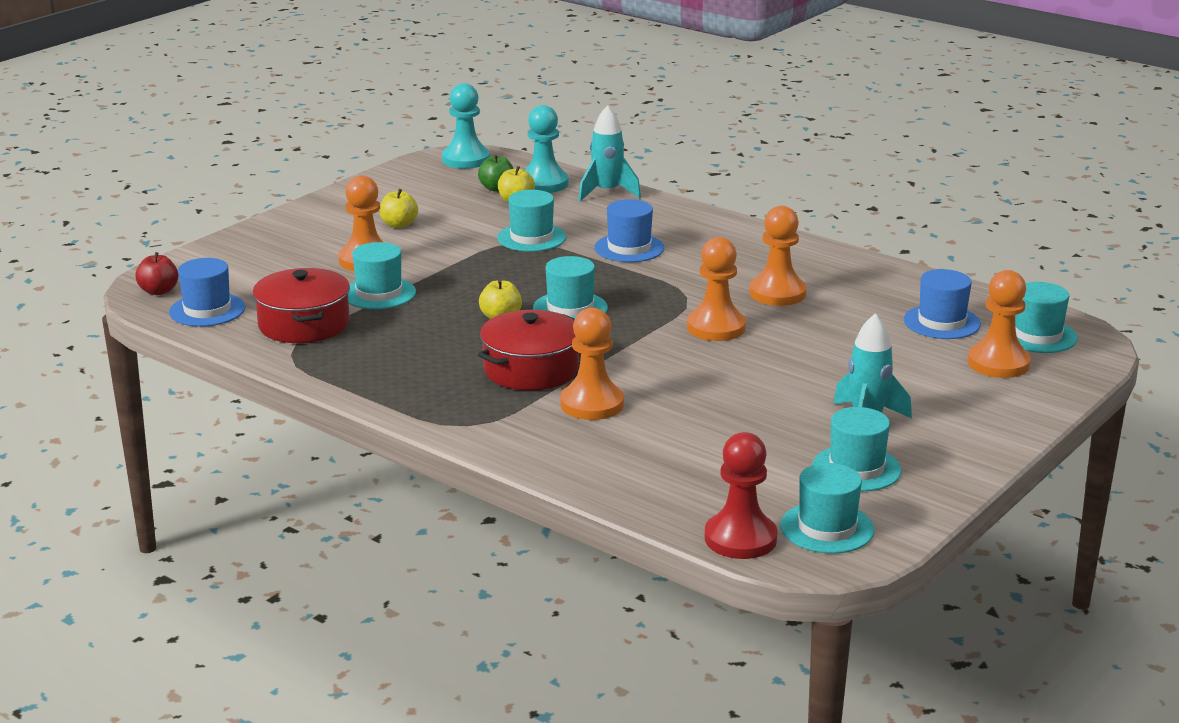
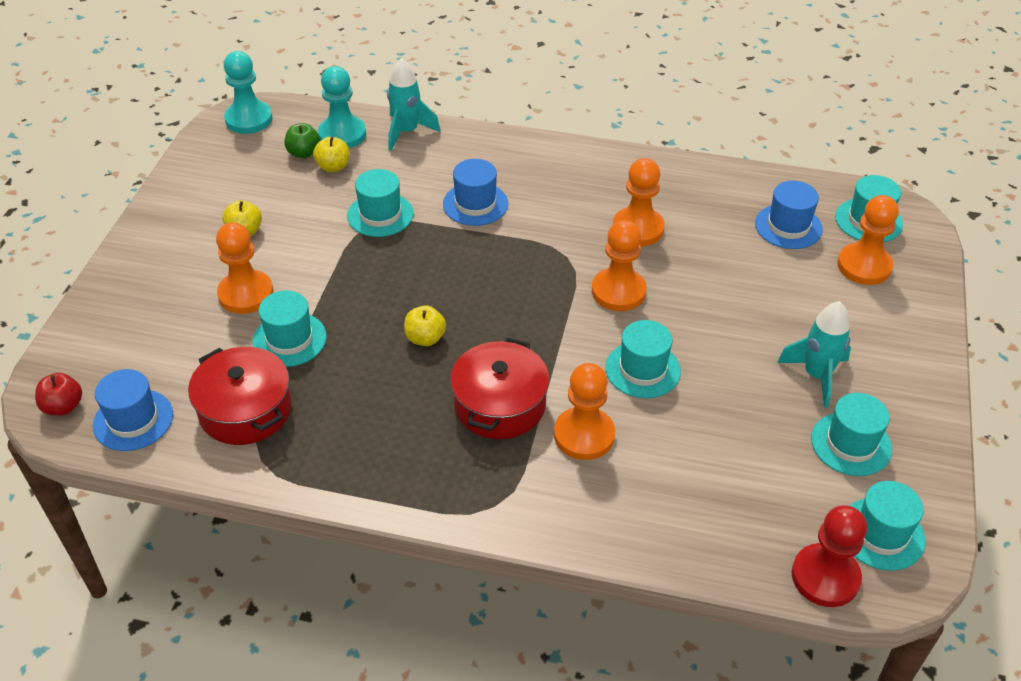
camera: 25 degrees left, 20 degrees up
turquoise hat [533,256,608,319] -> turquoise hat moved to [605,320,681,398]

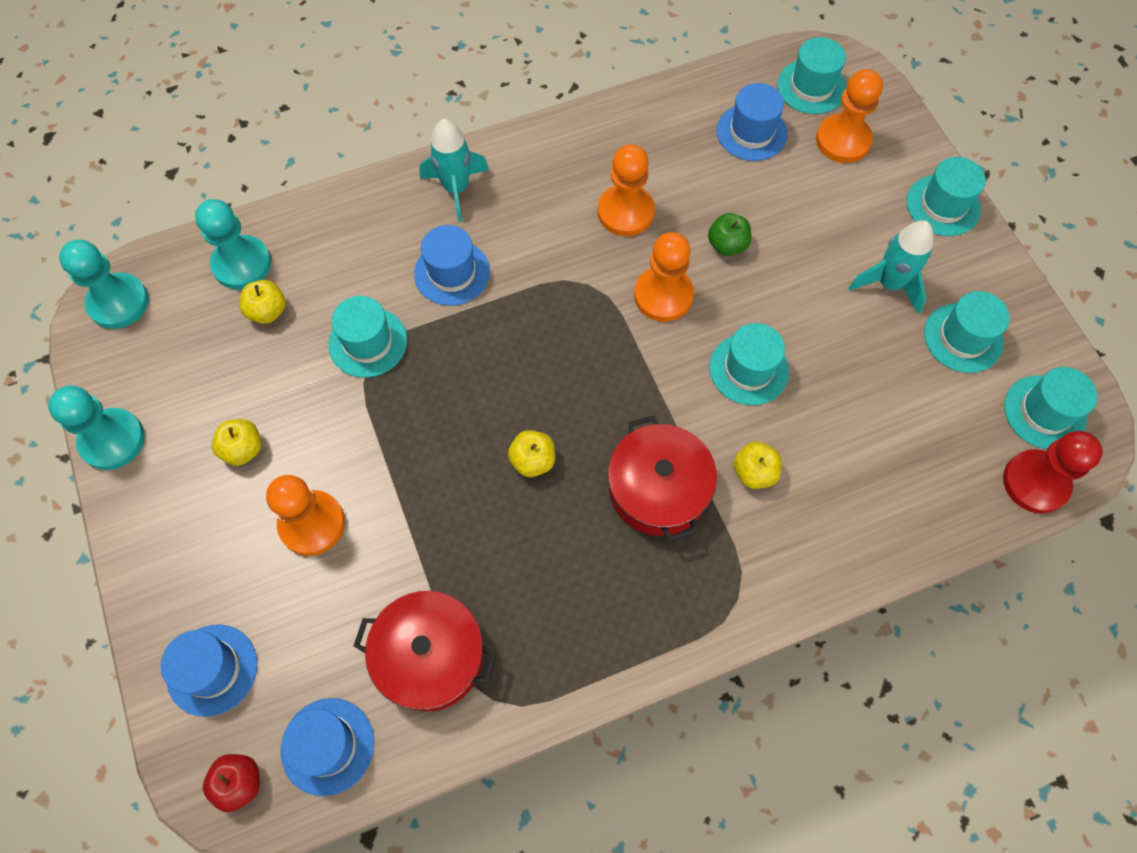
camera: 35 degrees left, 20 degrees up
turquoise hat [252,290,327,367] -> turquoise hat moved to [906,157,986,236]
green apple [284,123,321,158] -> green apple moved to [708,213,751,256]
turquoise rocket [387,58,440,151] -> turquoise rocket moved to [419,119,489,222]
orange pawn [554,363,615,460] -> yellow apple [733,442,782,489]
none -> turquoise pawn [48,385,145,470]
none -> blue hat [161,624,257,717]

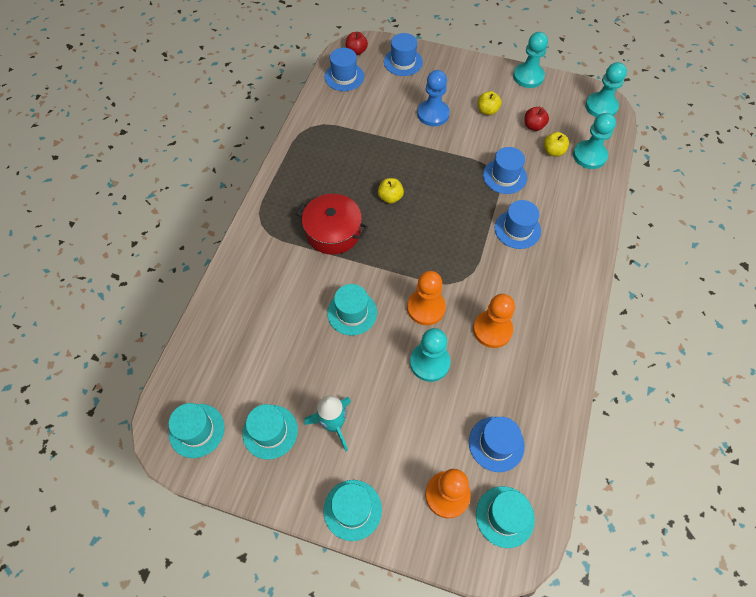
camera: 130 degrees right, 5 degrees down
orange pawn [266,475,345,556] -> blue pawn [417,70,450,126]
turquoise hat [328,296,407,377] -> blue hat [483,147,527,194]
red pot [353,591,497,711] -> none
turquoise rocket [419,119,489,222] -> none
green apple [708,213,751,256] -> turquoise pawn [410,328,450,382]
yellow apple [733,442,782,489] -> none
red pawn [1003,431,1103,514] -> none
none -> red apple [525,107,549,131]

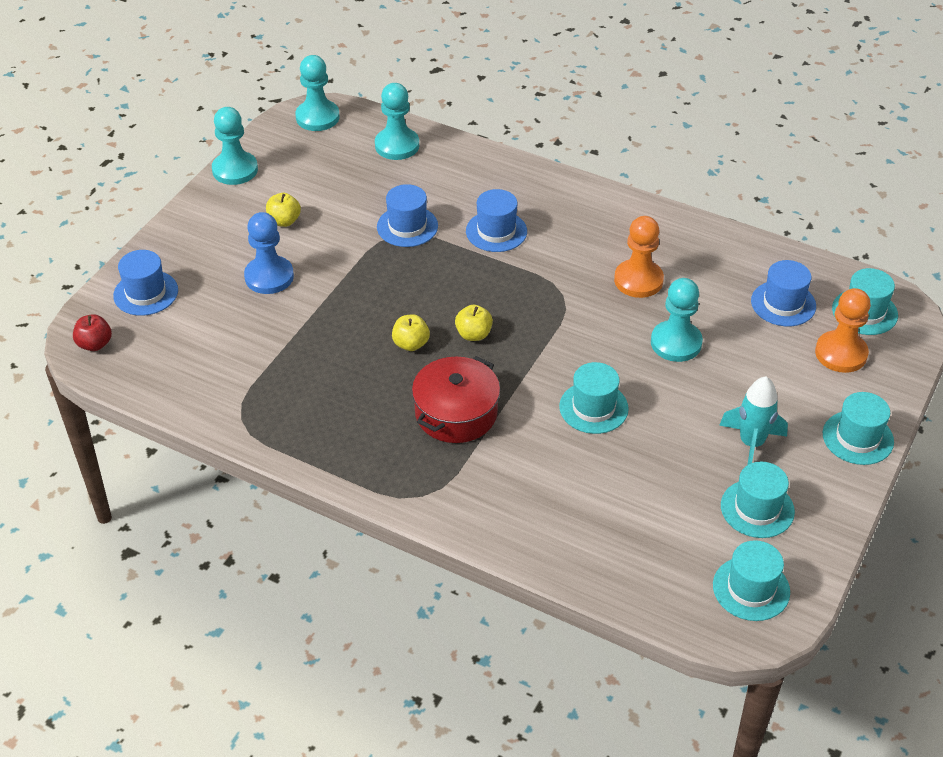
camera: 80 degrees left, 15 degrees down
blue hat [325,48,364,91] -> none
orange pawn [407,271,446,325] -> none
red apple [525,107,549,131] -> none
yellow apple [544,132,569,156] -> yellow apple moved to [455,305,493,341]

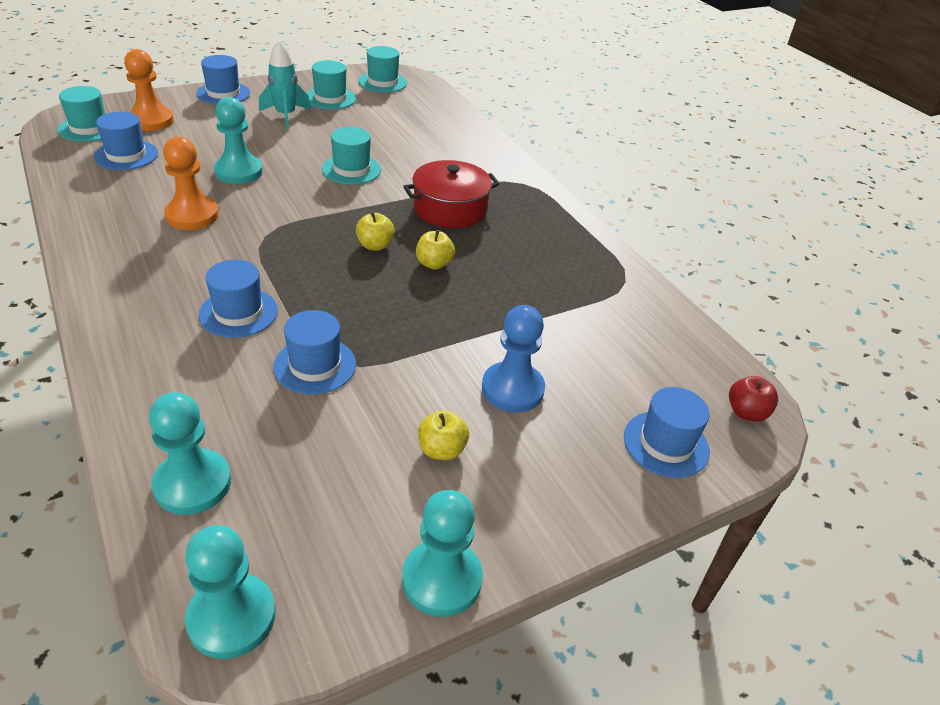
camera: 150 degrees left, 5 degrees down
turquoise hat [823,392,894,465] -> blue hat [197,55,250,104]

